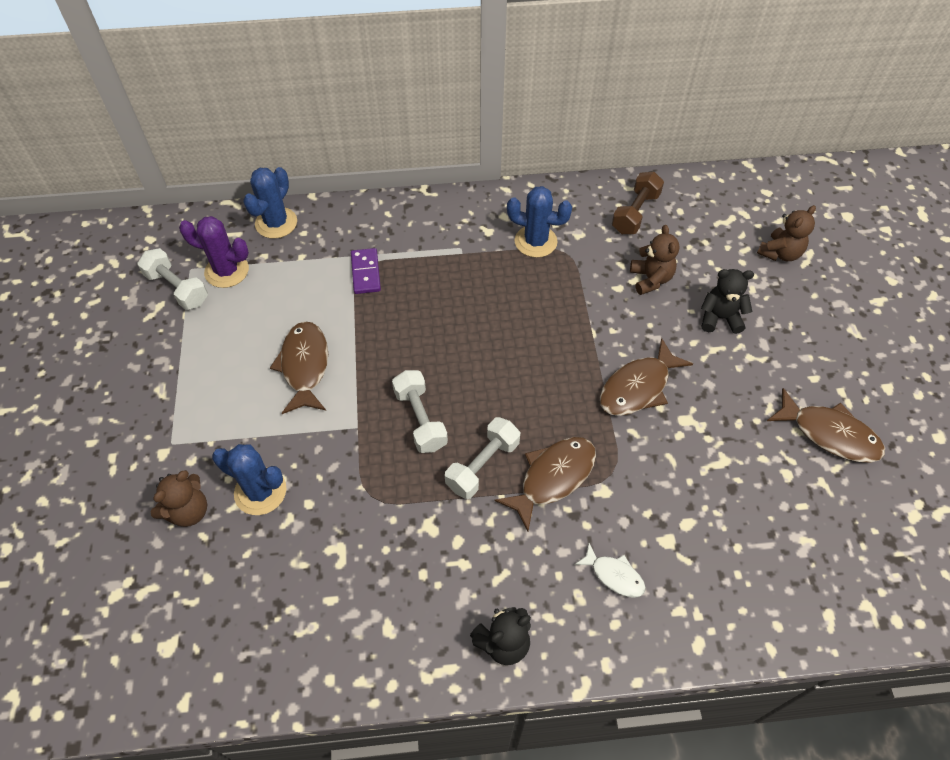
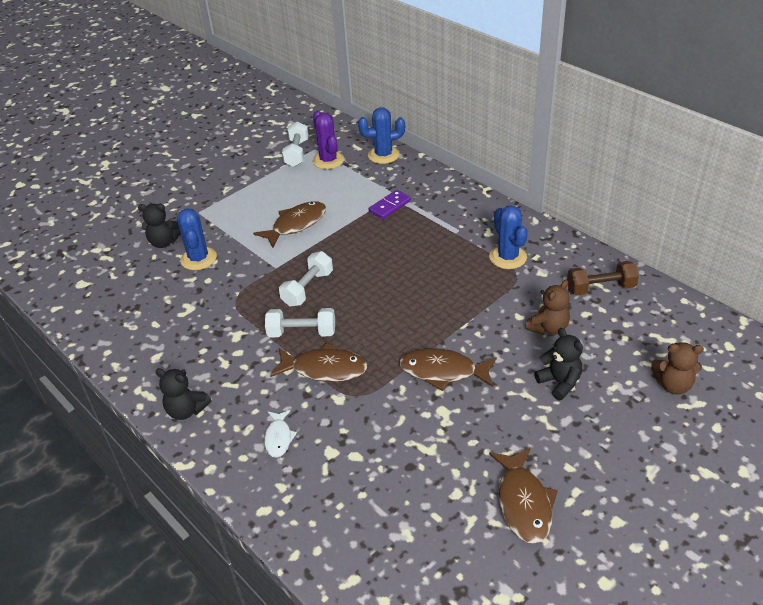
camera: 55 degrees right, 15 degrees down
brown teddy bear [151,470,207,527] -> black teddy bear [138,204,181,248]

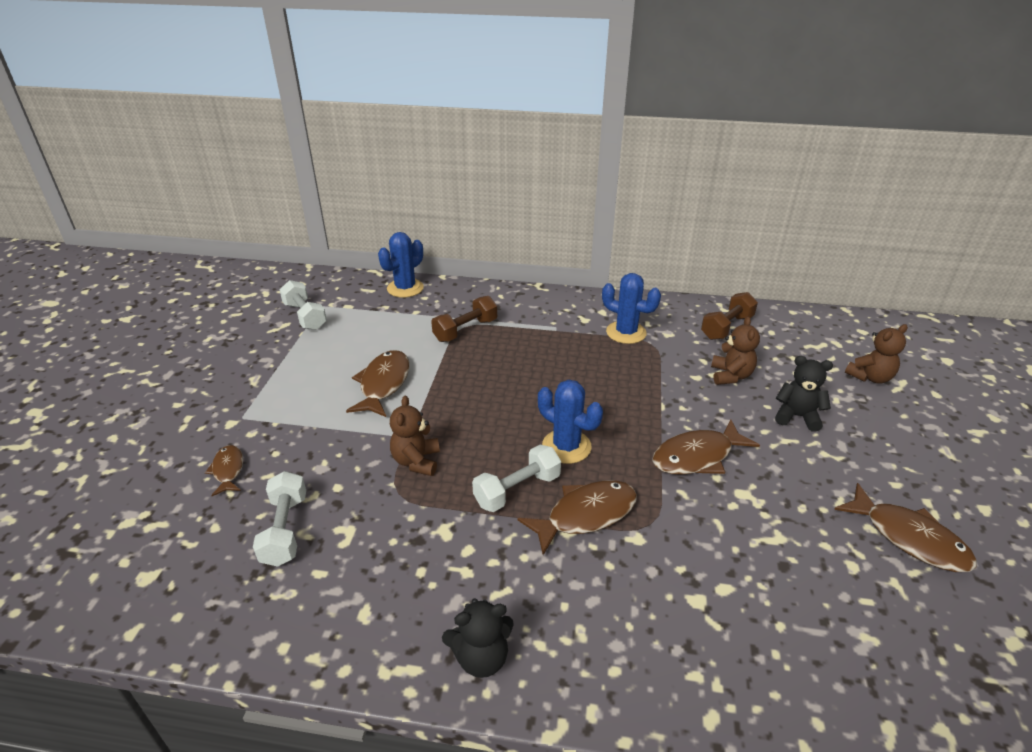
camera: 40 degrees left, 5 degrees down
black teddy bear [138,204,181,248] -> brown fish [205,445,243,496]
blue cactus [177,208,217,270] -> blue cactus moved to [538,380,603,464]
white fish [264,410,297,458] -> none
white dumbbell [279,251,333,307] -> white dumbbell moved to [253,471,306,567]
purple cactus [313,111,344,169] -> none
purple domino [369,190,411,219] -> brown dumbbell [431,296,497,342]
none -> brown teddy bear [390,396,440,476]

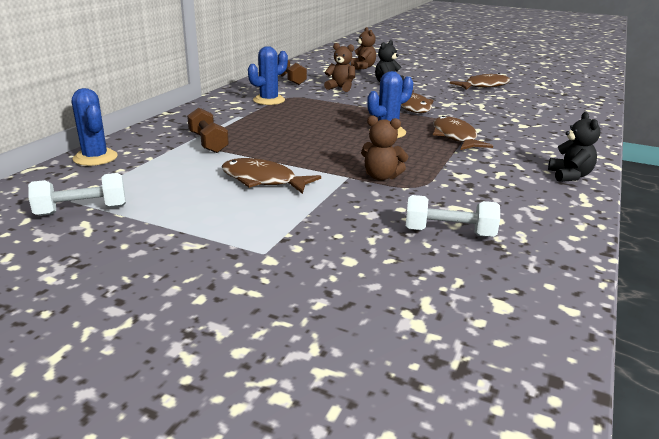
camera: 75 degrees left, 10 degrees down
brown fish [205,445,243,496] -> none
white dumbbell [472,445,561,512] -> none

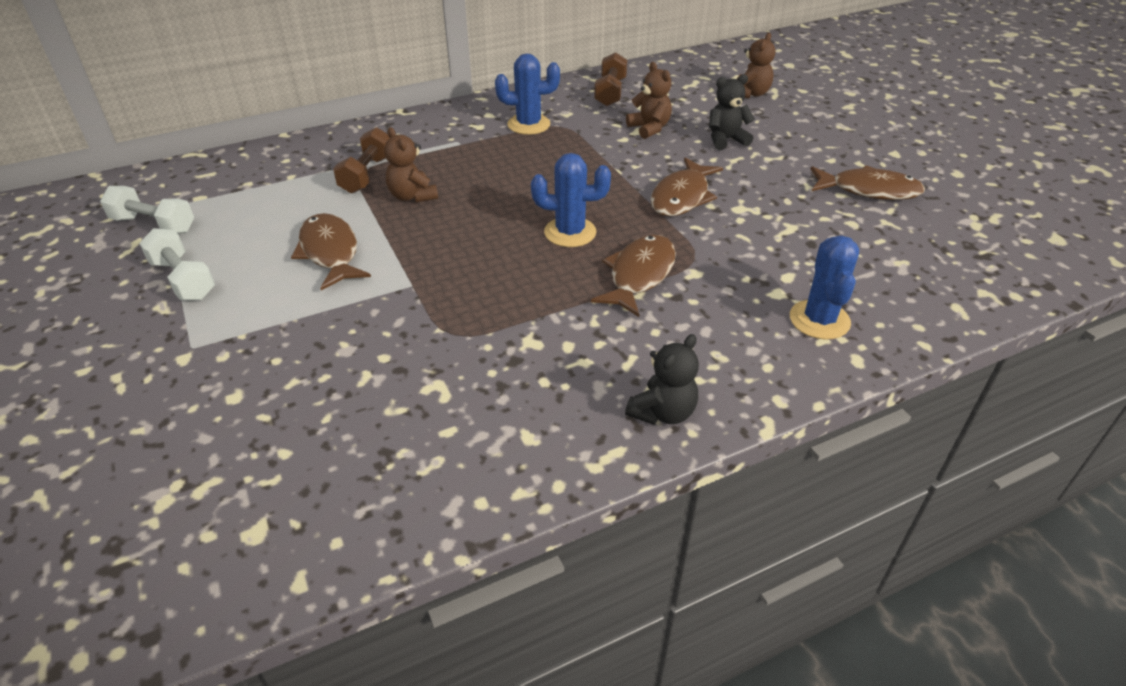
camera: 40 degrees right, 15 degrees up
blue cactus [72,88,118,166] -> blue cactus moved to [790,235,859,340]
brown teddy bear [361,115,408,181] -> brown teddy bear moved to [384,127,438,202]
white dumbbell [406,195,500,237] -> white dumbbell moved to [139,228,215,300]

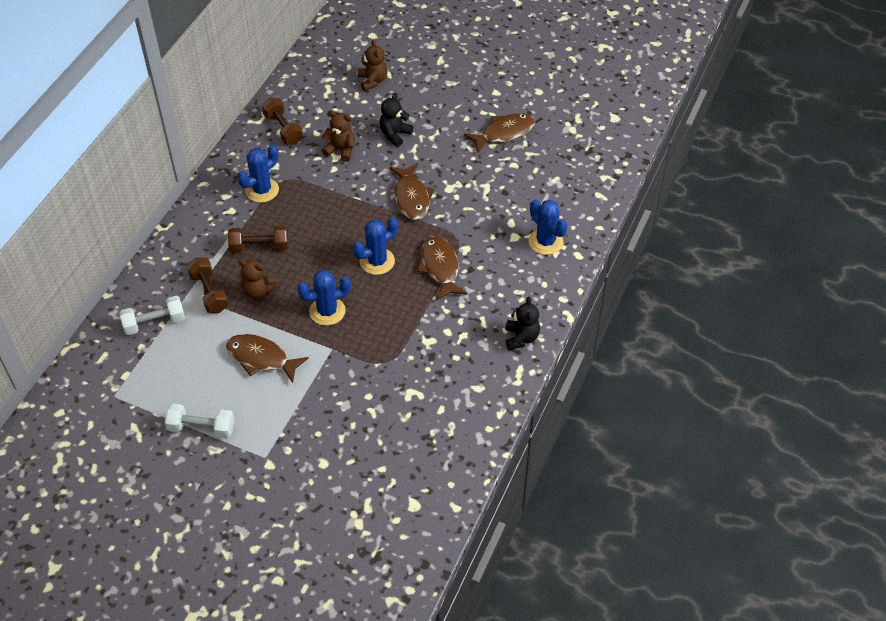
camera: 40 degrees left, 10 degrees up
white dumbbell [100,186,194,234] -> white dumbbell moved to [119,296,185,335]
none -> brown dumbbell [228,226,288,253]
none -> blue cactus [297,270,351,326]

